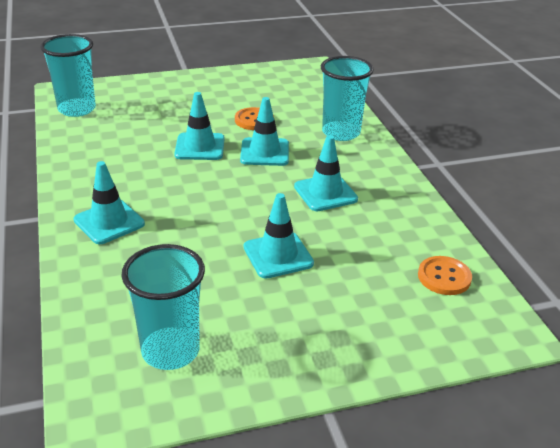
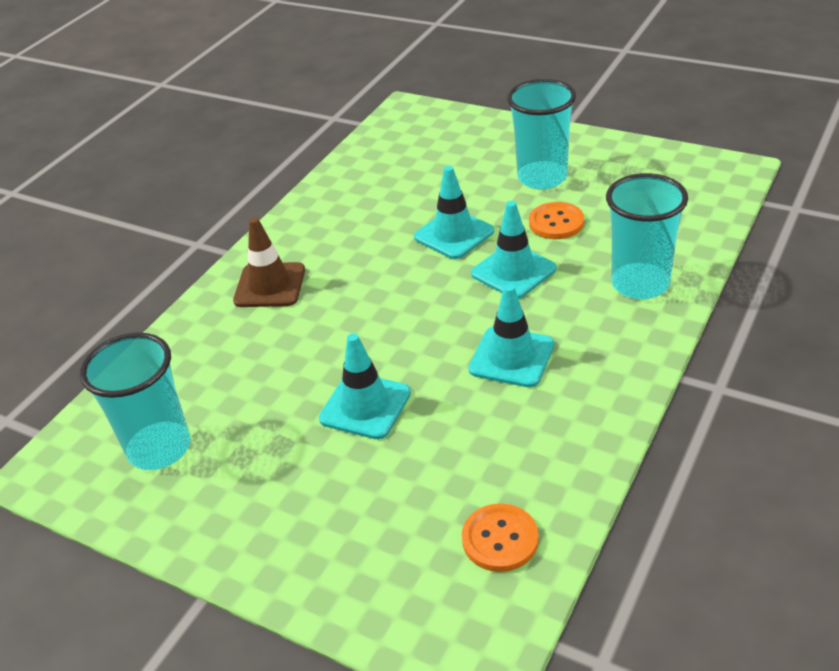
camera: 50 degrees right, 5 degrees up
turquoise cup [40,34,96,117] -> turquoise cup moved to [507,79,576,190]
turquoise traffic cone [74,161,145,244] -> brown traffic cone [233,217,305,307]

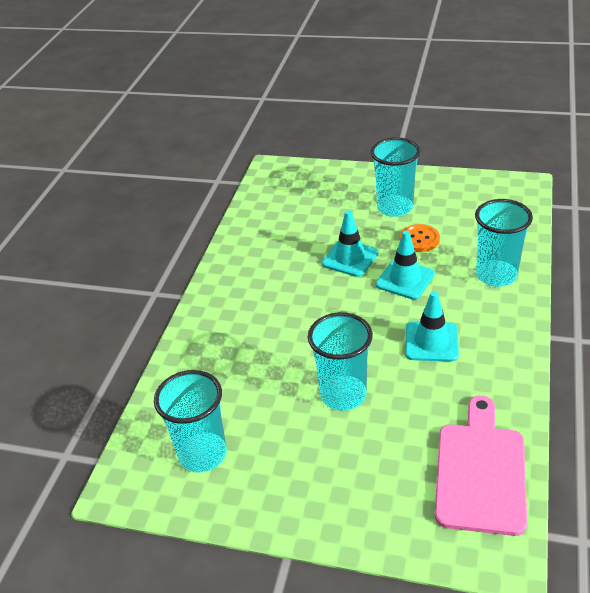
camera: 15 degrees left, 0 degrees up
brown traffic cone [233,217,305,307] -> none
turquoise traffic cone [319,333,411,439] -> turquoise cup [308,312,373,411]
orange button [462,503,539,572] -> pink cutting board [435,395,527,536]

